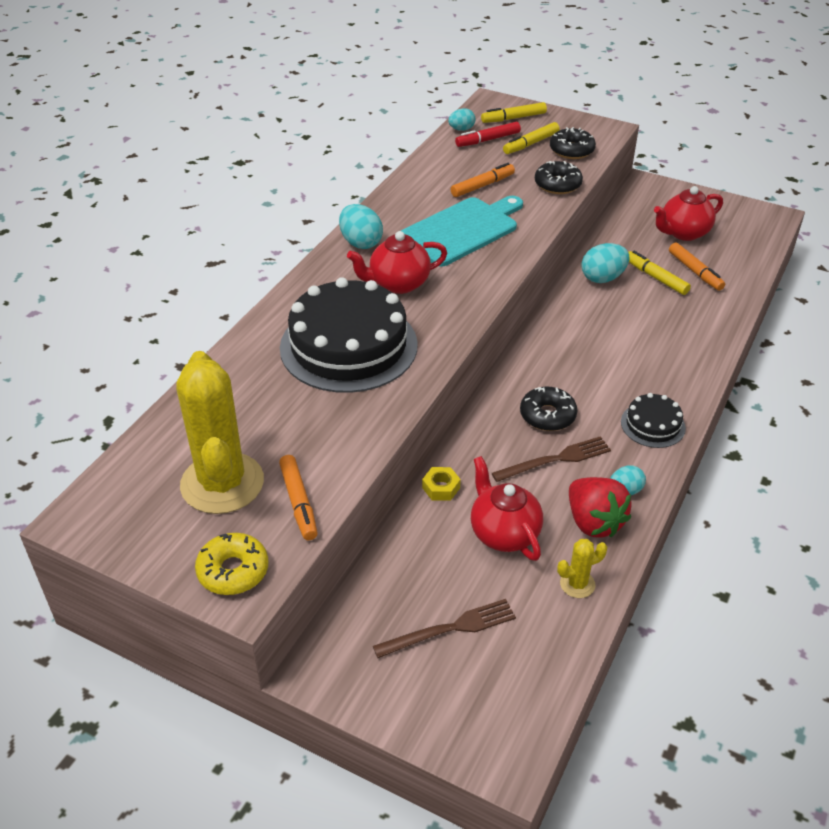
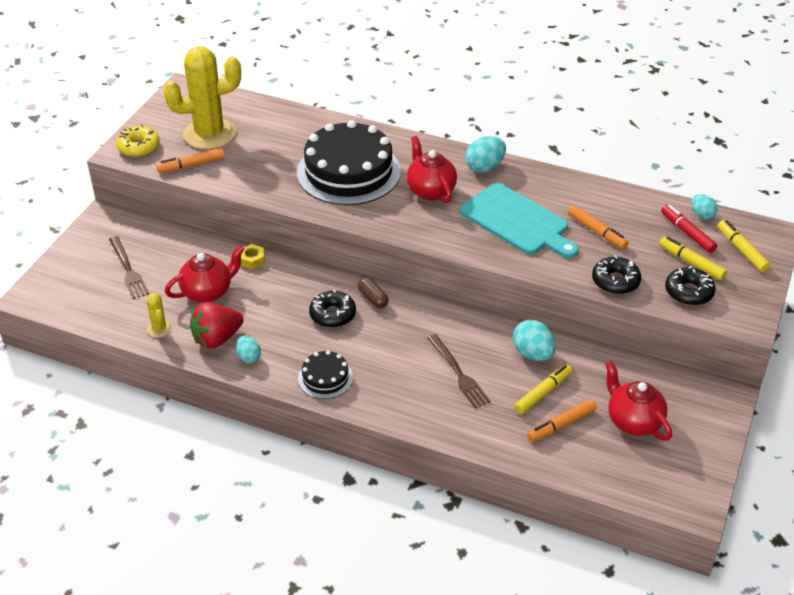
camera: 85 degrees right, 0 degrees up
brown fork [492,436,611,482] -> brown fork moved to [427,334,491,408]
none -> brown capsule [358,277,389,308]

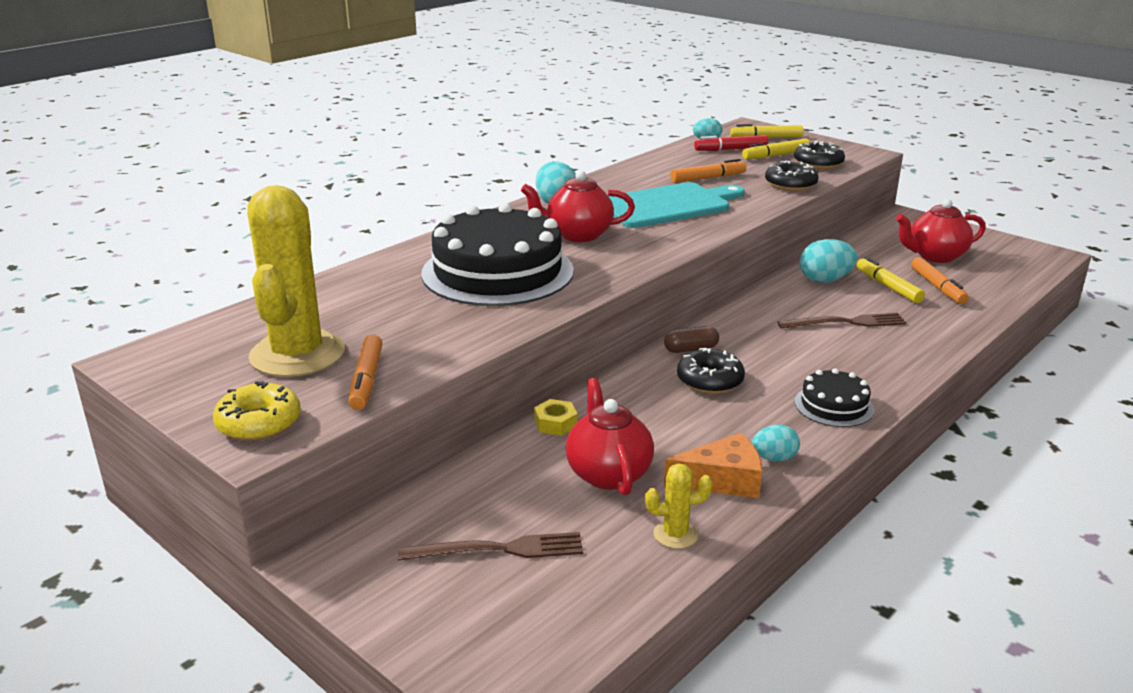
camera: 70 degrees left, 15 degrees down
red strawberry [190,302,243,349] -> orange cheese [664,433,762,498]

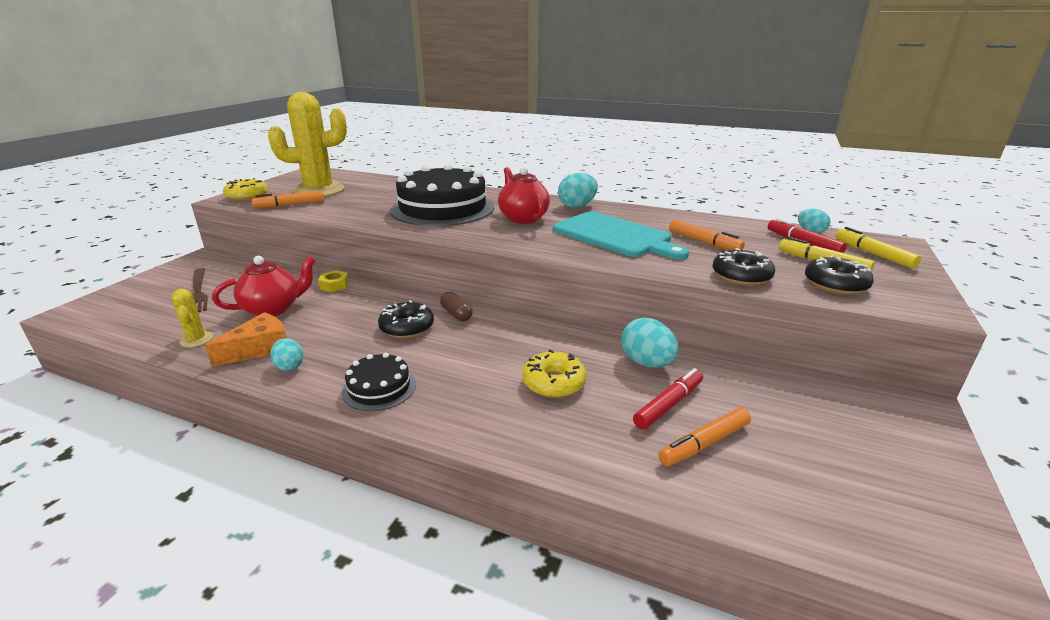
camera: 70 degrees right, 0 degrees up
orange cheese [664,433,762,498] -> orange cheese turned 105 degrees counterclockwise [205,312,287,367]
brown fork [777,313,907,328] -> yellow donut [522,349,587,398]
yellow marker [856,257,925,303] -> red marker [633,368,703,429]
red teapot [896,199,986,263] -> none

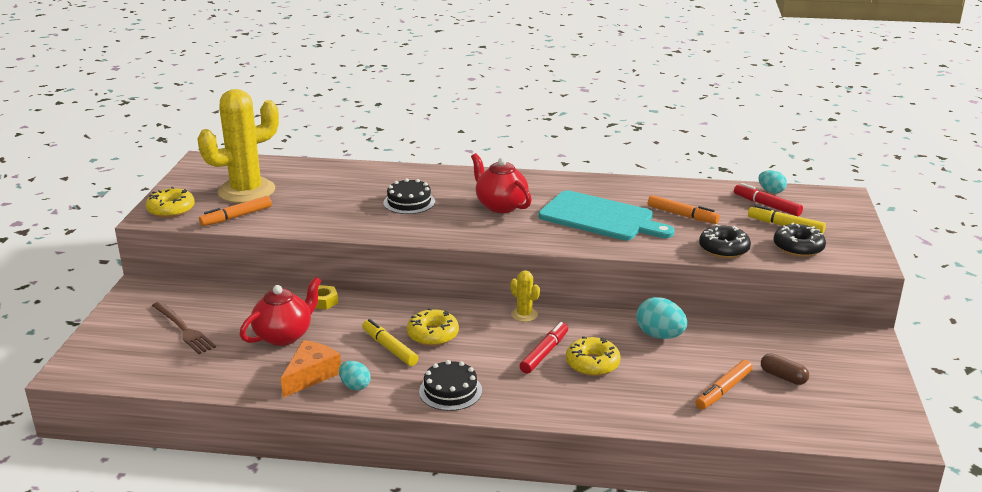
camera: 15 degrees left, 0 degrees up
yellow cactus [171,289,213,347] -> yellow cactus moved to [510,270,540,322]
black donut [378,300,434,338] -> yellow donut [407,308,459,346]
black cake [390,164,494,227] -> black cake [383,178,435,214], size x0.47
brown capsule [440,292,473,321] -> brown capsule moved to [761,353,809,385]
turquoise egg [558,173,598,208] -> none
red marker [633,368,703,429] -> red marker moved to [520,322,568,374]
yellow marker [835,227,921,268] -> yellow marker moved to [362,319,418,366]

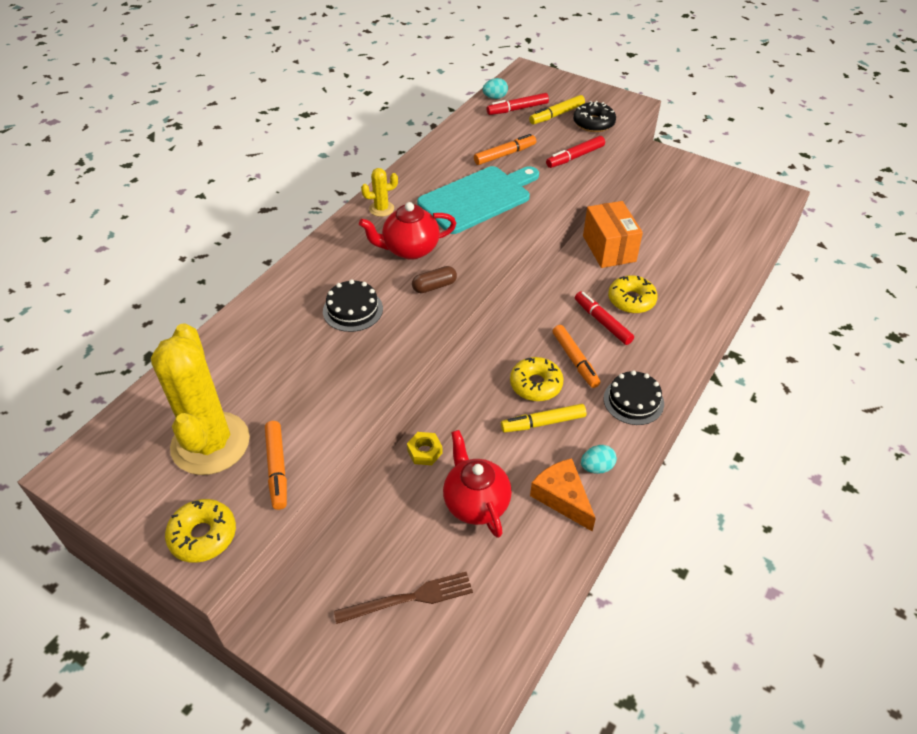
camera: 65 degrees left, 20 degrees up
yellow cactus [510,270,540,322] -> yellow cactus moved to [361,168,398,217]
turquoise egg [636,297,687,339] -> orange box [583,201,643,268]
orange marker [695,360,753,410] -> orange marker moved to [553,325,600,388]
black donut [699,224,751,258] -> red marker [546,136,605,168]
brown capsule [761,353,809,385] -> brown capsule moved to [412,266,457,293]

